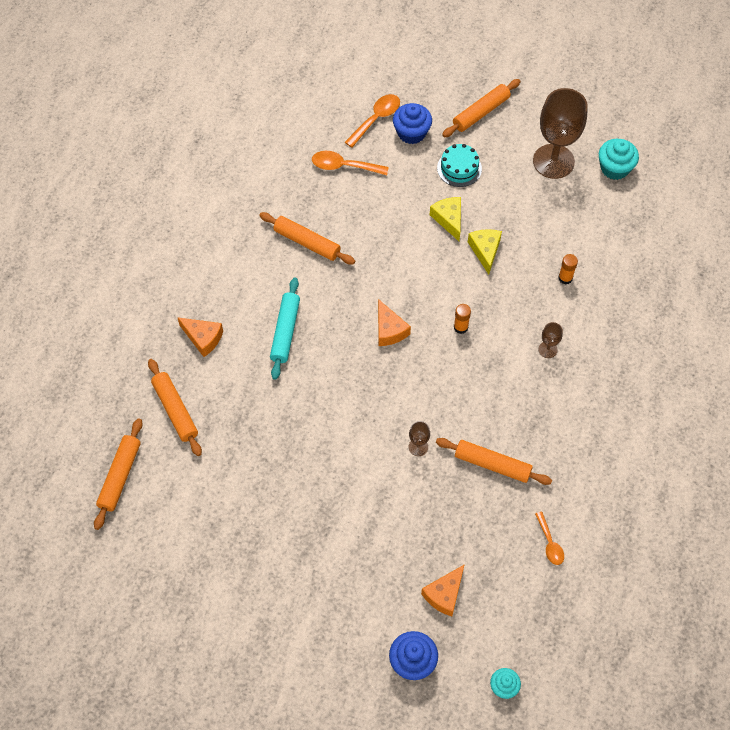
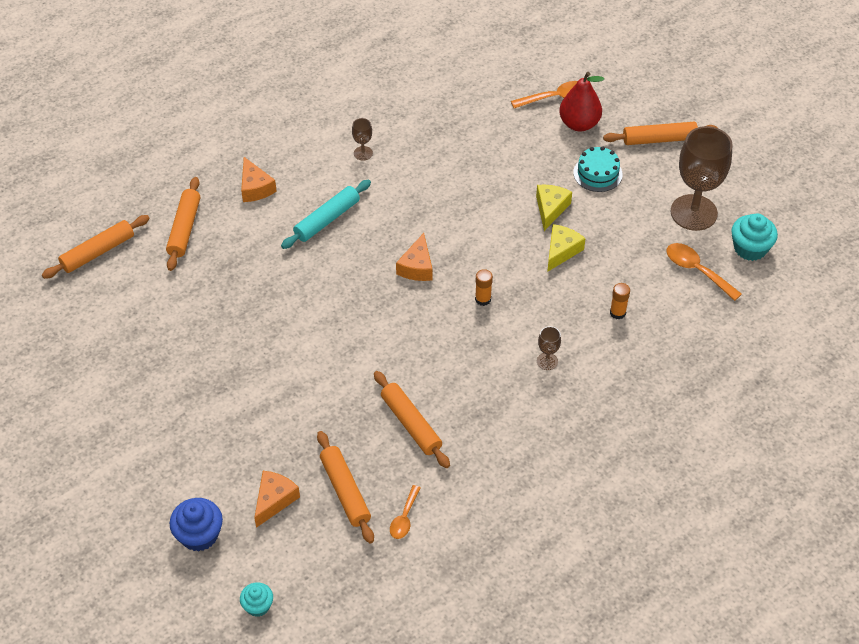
camera: 35 degrees right, 10 degrees down
orange rolling pin [259,212,355,265] -> orange rolling pin moved to [317,431,374,544]
orange spoon [312,151,389,175] -> orange spoon moved to [666,243,742,301]
blue cupcake [393,103,432,144] -> red pear [559,72,604,132]
brown goblet [409,421,430,456] -> brown goblet moved to [352,118,373,161]
orange cheese [421,564,465,616] -> orange cheese turned 135 degrees clockwise [254,471,300,528]

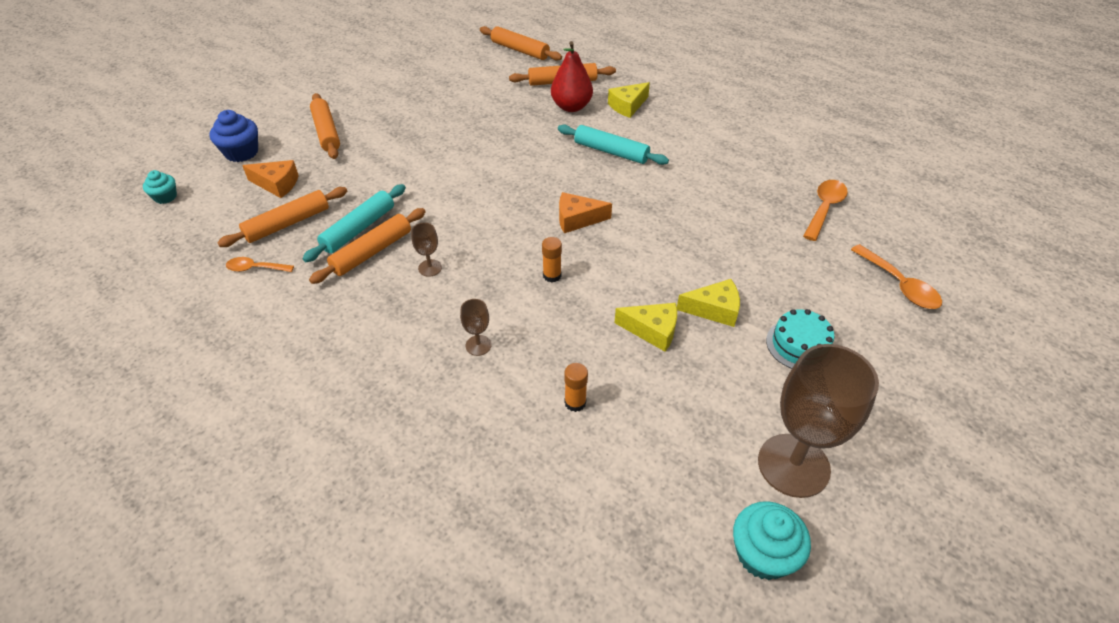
camera: 75 degrees right, 5 degrees down
orange cheese [241,157,277,202] -> yellow cheese [608,82,650,118]
brown goblet [352,118,373,161] -> brown goblet moved to [411,223,442,277]
red pear [559,72,604,132] -> red pear moved to [551,41,593,112]
orange rolling pin [603,122,718,145] -> orange rolling pin moved to [310,93,340,159]
orange spoon [666,243,742,301] -> orange spoon moved to [803,180,848,241]
none -> turquoise rolling pin [303,184,406,262]

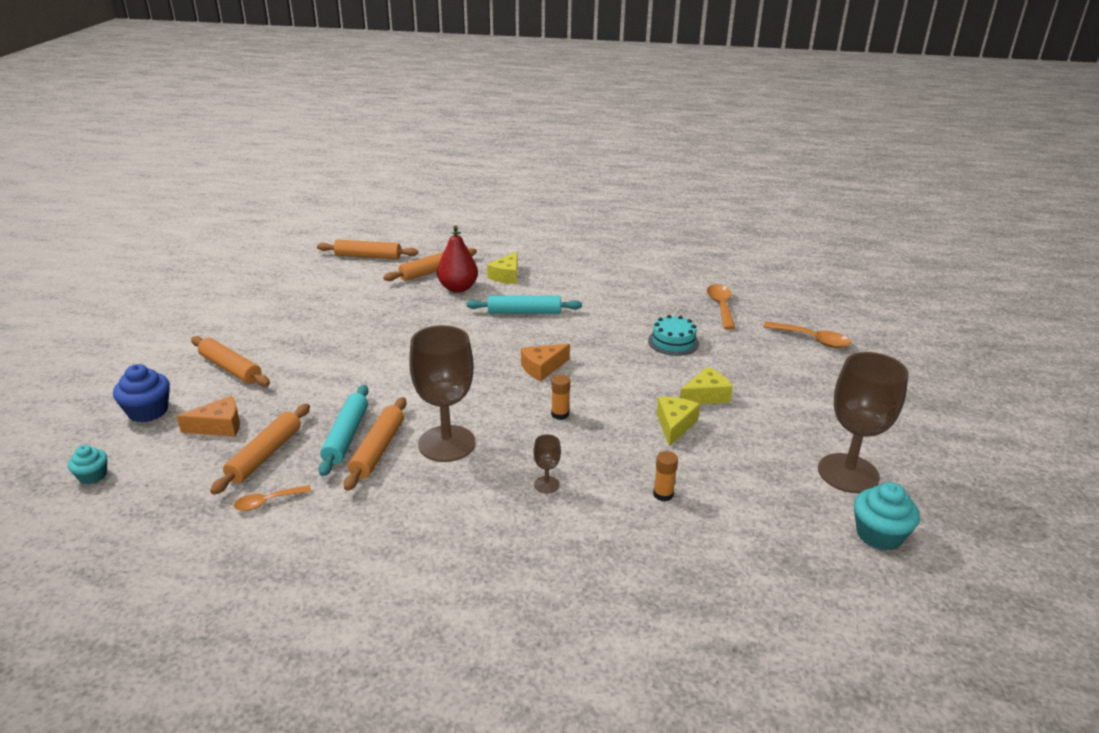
camera: 30 degrees left, 15 degrees down
brown goblet [411,223,442,277] -> brown goblet [409,325,475,462], size x2.37
yellow cheese [615,303,677,352] -> yellow cheese turned 60 degrees counterclockwise [657,397,700,446]
turquoise cake [766,309,834,369] -> turquoise cake moved to [648,315,699,356]

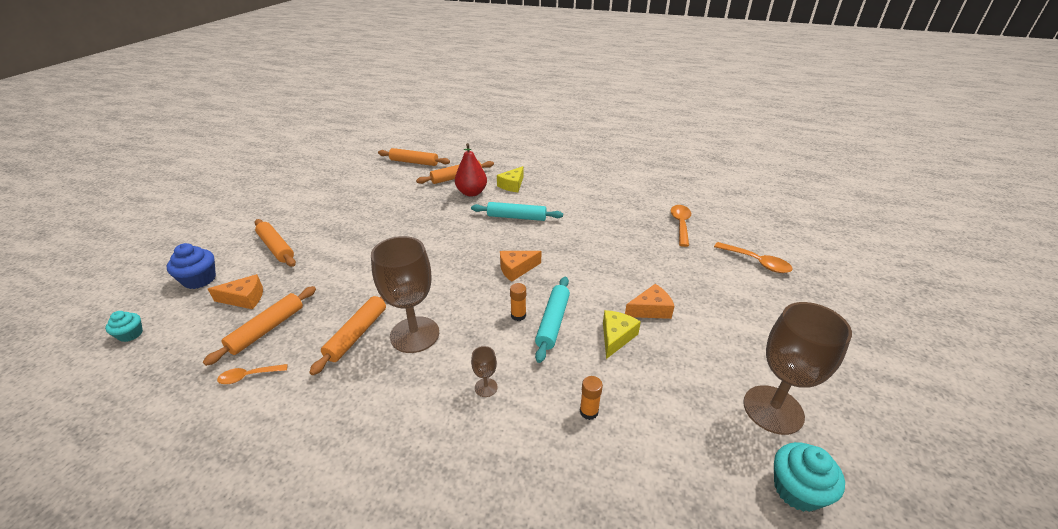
camera: 10 degrees right, 5 degrees up
turquoise rolling pin [319,385,369,476] -> turquoise rolling pin moved to [535,277,570,363]
turquoise cake [648,315,699,356] -> none
yellow cheese [680,367,733,404] -> orange cheese [625,284,674,319]

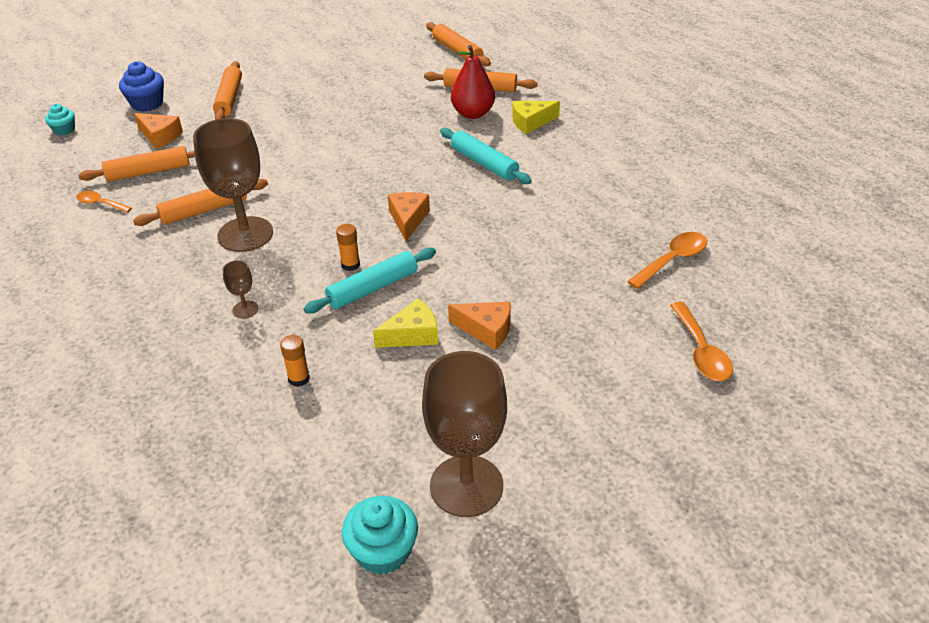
camera: 40 degrees right, 5 degrees up
orange cheese [500,251,541,282] -> orange cheese turned 75 degrees clockwise [388,192,430,241]

